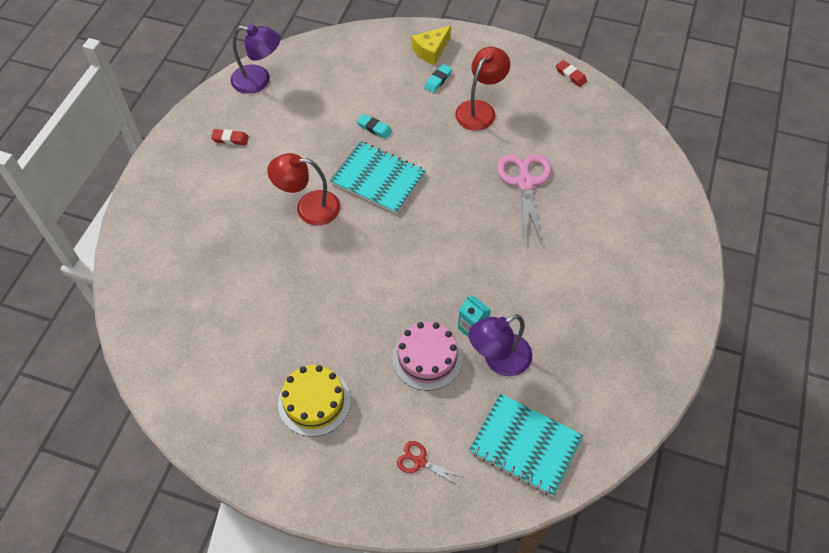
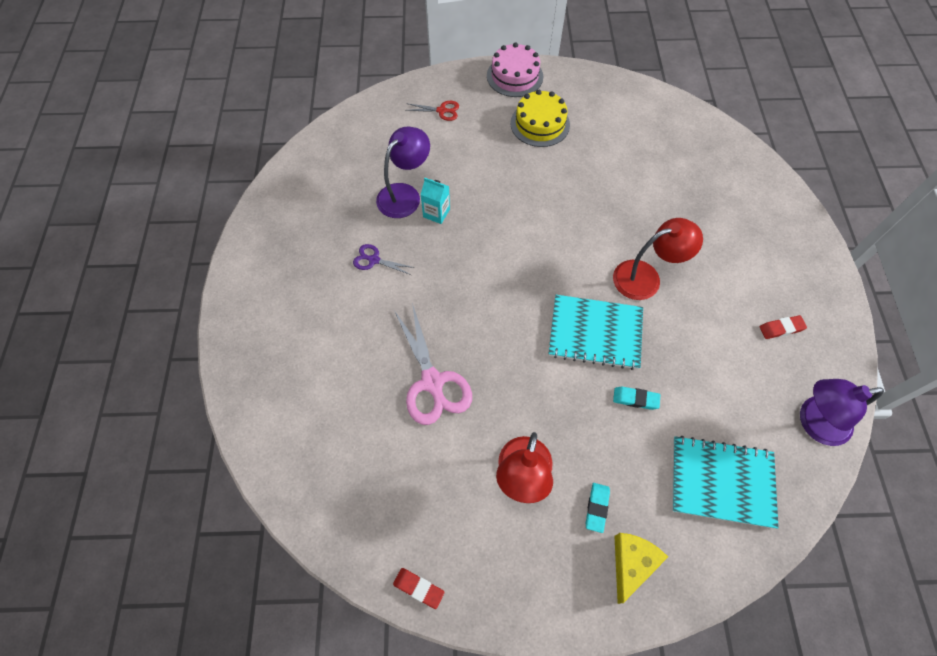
camera: 160 degrees right, 5 degrees up
pink cake [392,322,463,391] -> pink cake moved to [487,43,543,97]
turquoise notebook [469,393,583,496] -> turquoise notebook moved to [672,436,779,529]
none -> purple scissors [353,244,415,275]

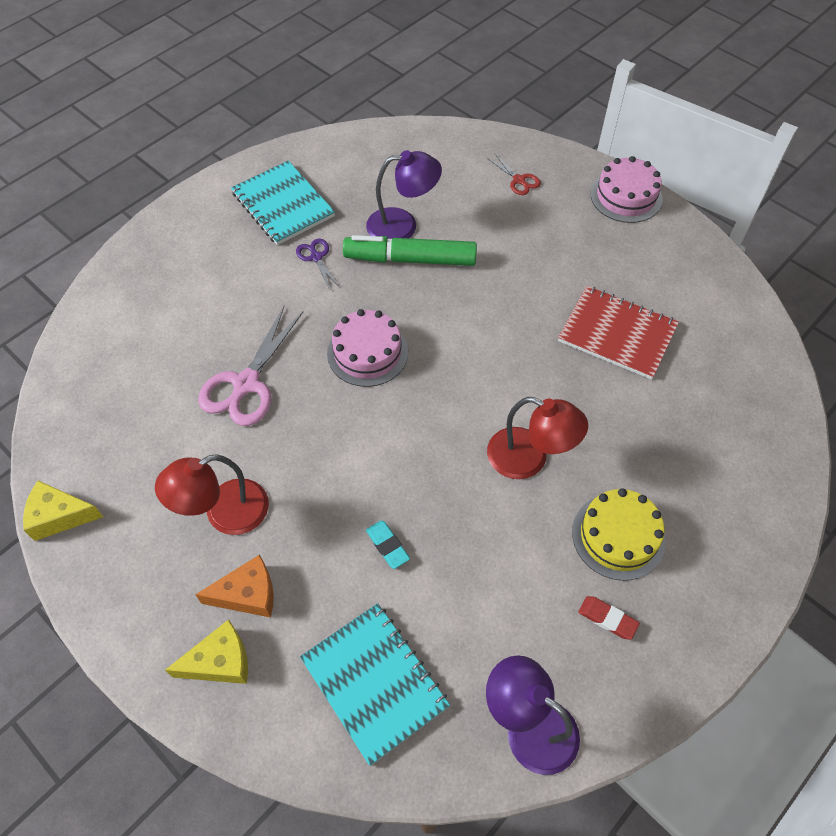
camera: 45 degrees right, 5 degrees down
red eraser [393,568,444,609] -> yellow cheese [23,481,103,541]
turquoise carton [420,178,450,224] -> green marker [343,235,477,266]
yellow cake [510,90,570,147] -> yellow cake moved to [572,488,665,581]
turquoise notebook [549,295,643,370] -> turquoise notebook moved to [231,161,335,245]
turquoise eraser [586,483,610,533] -> orange cheese [195,555,274,618]
none -> pink cake [327,309,408,387]
none -> red notebook [558,286,679,380]

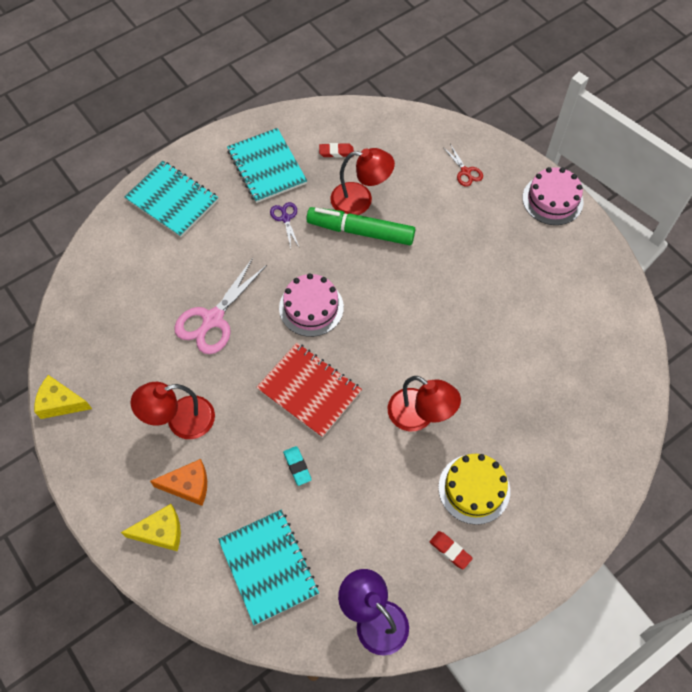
camera: 10 degrees right, 5 degrees up
purple lamp [366,150,442,239] -> red lamp [330,148,395,215]
red notebook [558,286,679,380] -> red notebook moved to [256,343,362,438]
none -> turquoise notebook [124,161,218,237]
none -> red eraser [319,143,354,158]

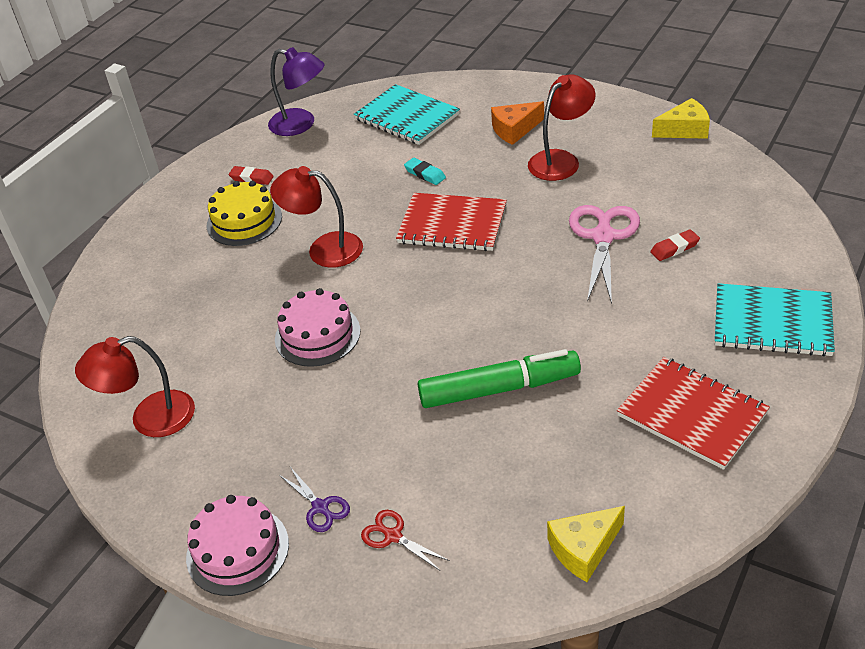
camera: 160 degrees right, 20 degrees down
yellow cheese [121,504,181,551] -> yellow cheese moved to [547,506,625,582]
turquoise notebook [227,128,307,203] -> red notebook [617,357,770,470]
purple scissors [270,202,299,248] -> purple scissors moved to [279,467,350,532]
pink cake [279,274,344,337] -> pink cake moved to [275,288,360,367]
red eraser [319,143,354,158] -> red eraser moved to [650,229,700,261]
red lamp [330,148,395,215] -> red lamp moved to [75,336,195,437]

